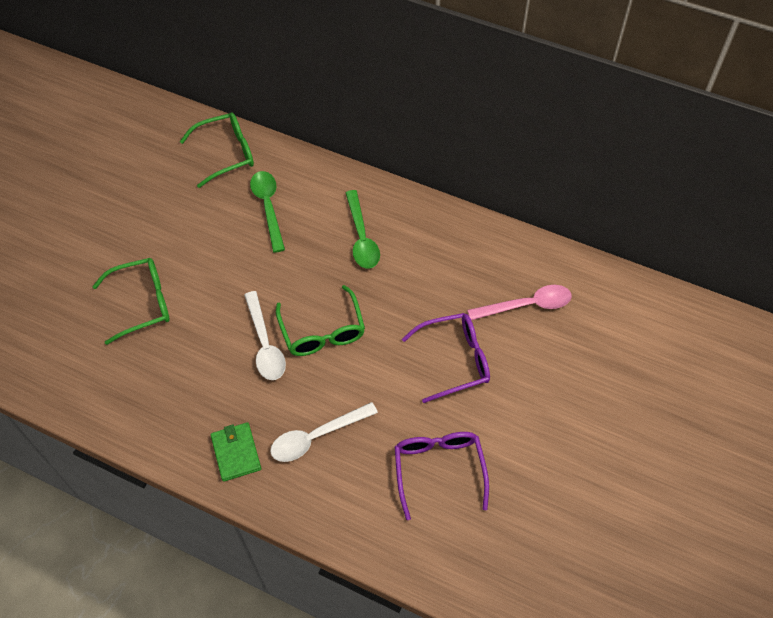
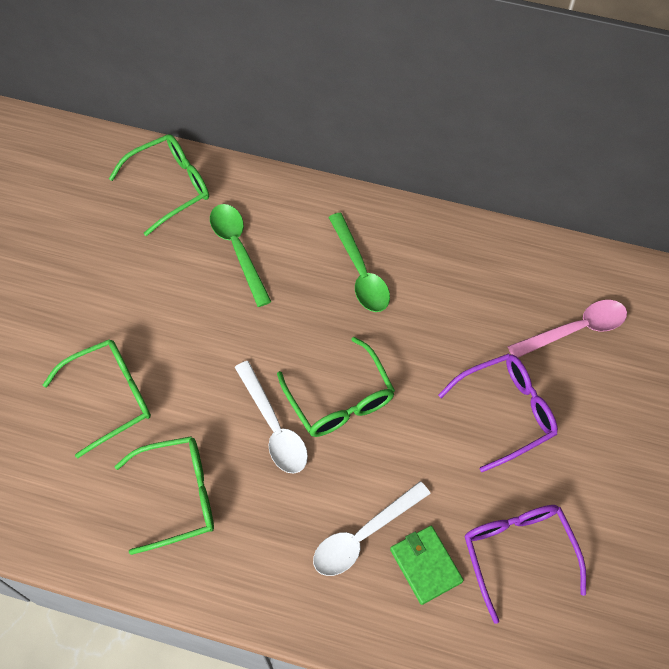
camera: 10 degrees left, 5 degrees up
green wallet [211,422,261,482] -> green wallet moved to [390,526,464,605]
none -> green glasses [114,436,214,555]

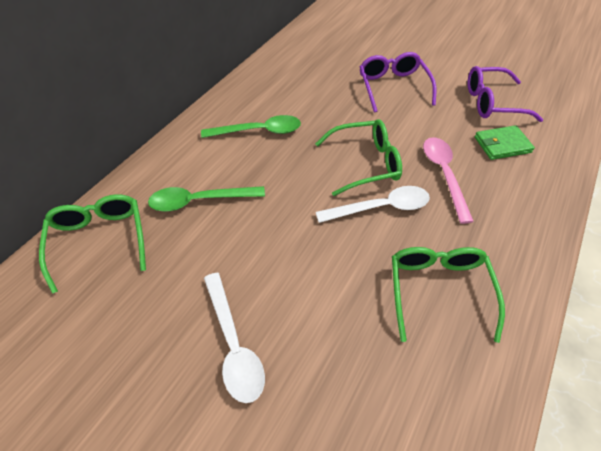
camera: 75 degrees left, 10 degrees down
green glasses [43,339,151,458] -> none
white spoon [313,481,431,576] -> white spoon moved to [204,272,265,403]
pink spoon [507,300,627,358] -> pink spoon moved to [423,137,474,224]

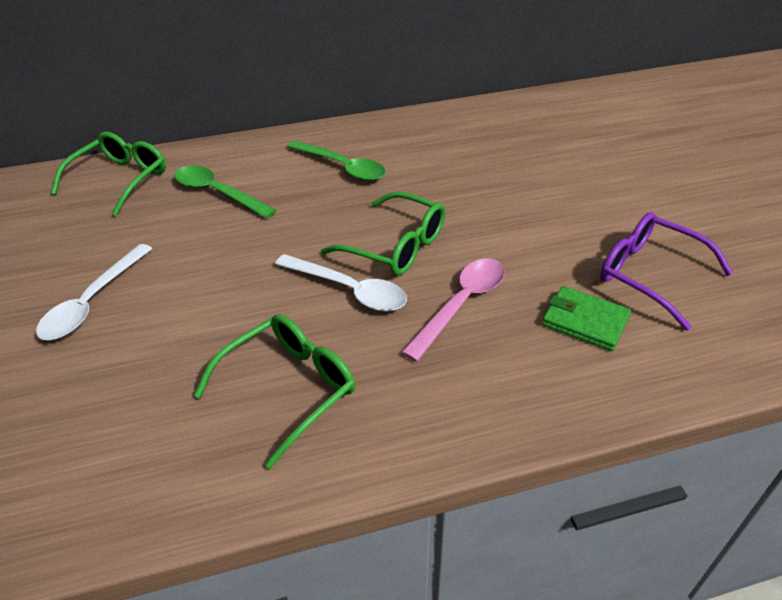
camera: 45 degrees right, 10 degrees down
purple glasses [360,52,436,113] -> none

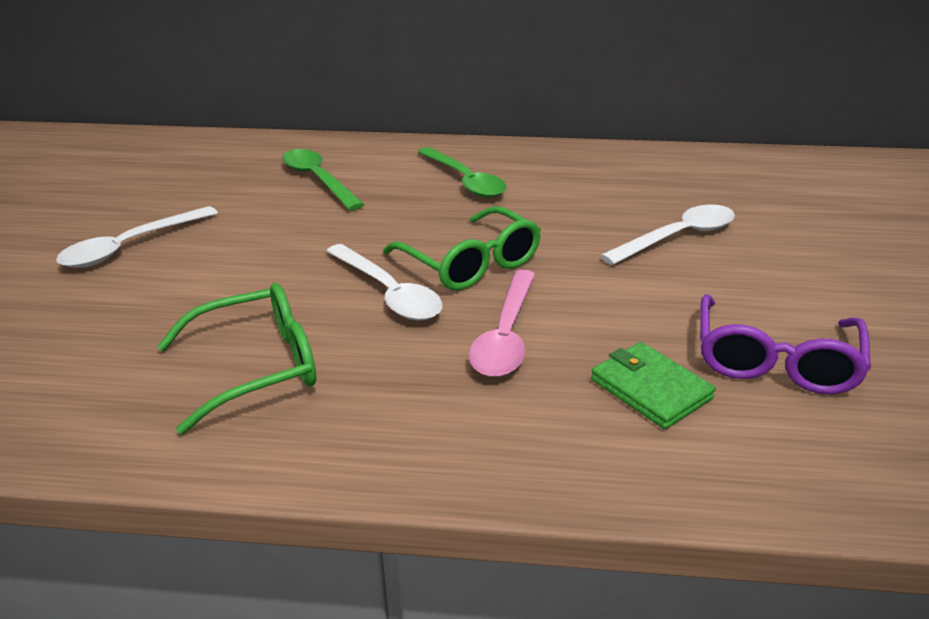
camera: 20 degrees right, 10 degrees down
green glasses [51,132,166,216] -> none
pink spoon [401,258,505,362] -> pink spoon turned 135 degrees clockwise [468,270,536,377]
purple glasses [600,212,733,331] -> purple glasses turned 135 degrees counterclockwise [700,294,871,394]
none -> white spoon [600,205,735,265]

